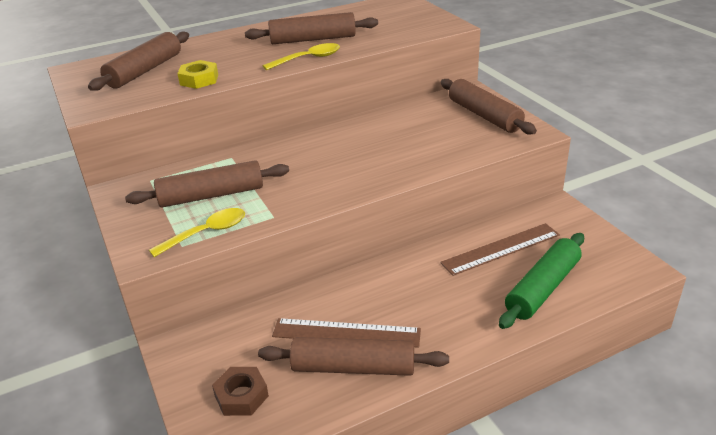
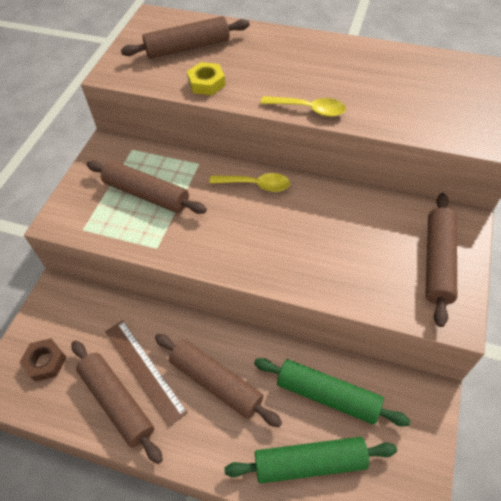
camera: 45 degrees right, 20 degrees up
yellow spoon [149,208,245,257] -> yellow spoon moved to [209,173,290,192]
brown rolling pin [245,12,378,44] -> brown rolling pin moved to [155,334,282,427]
brown ruler [440,223,560,276] -> green rolling pin [254,358,410,426]

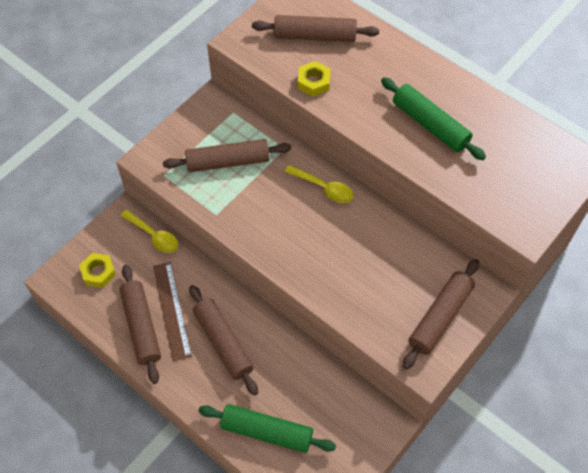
camera: 20 degrees right, 5 degrees up
brown nut [19,338,67,382] -> yellow nut [79,253,116,288]
brown rolling pin [87,160,207,214] -> brown rolling pin turned 60 degrees counterclockwise [163,139,291,172]
green rolling pin [254,358,410,426] -> green rolling pin moved to [381,77,486,160]
yellow spoon [261,96,346,117] -> yellow spoon moved to [121,209,178,253]

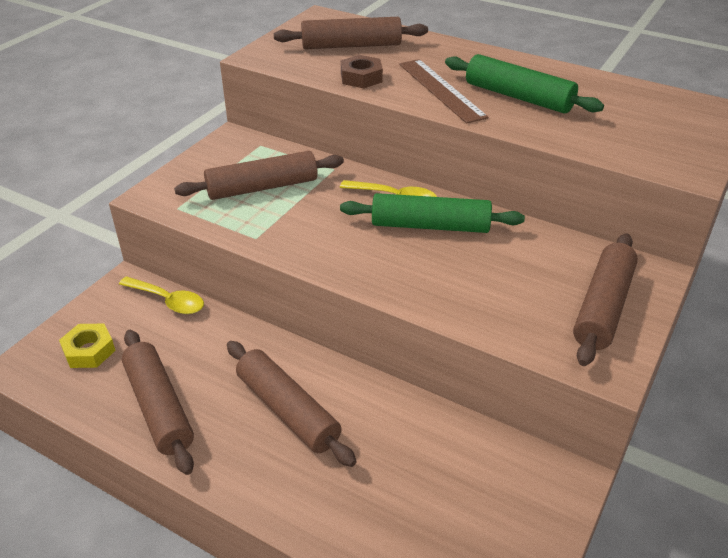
camera: 10 degrees left, 20 degrees down
brown ruler [153,262,192,361] -> brown ruler moved to [399,59,489,124]
green rolling pin [199,404,336,453] -> green rolling pin moved to [340,193,525,233]
yellow nut [298,61,331,97] -> brown nut [341,55,383,88]

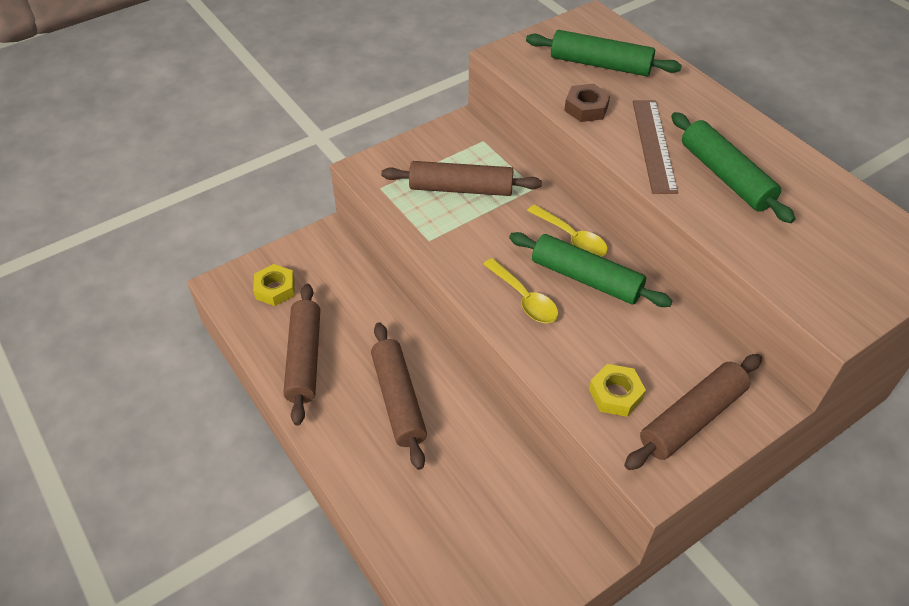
camera: 25 degrees right, 10 degrees up
yellow spoon [119,276,204,314] -> yellow spoon moved to [483,258,558,323]
brown rolling pin [274,17,428,49] -> green rolling pin [526,30,682,76]
none -> yellow nut [589,364,646,417]

